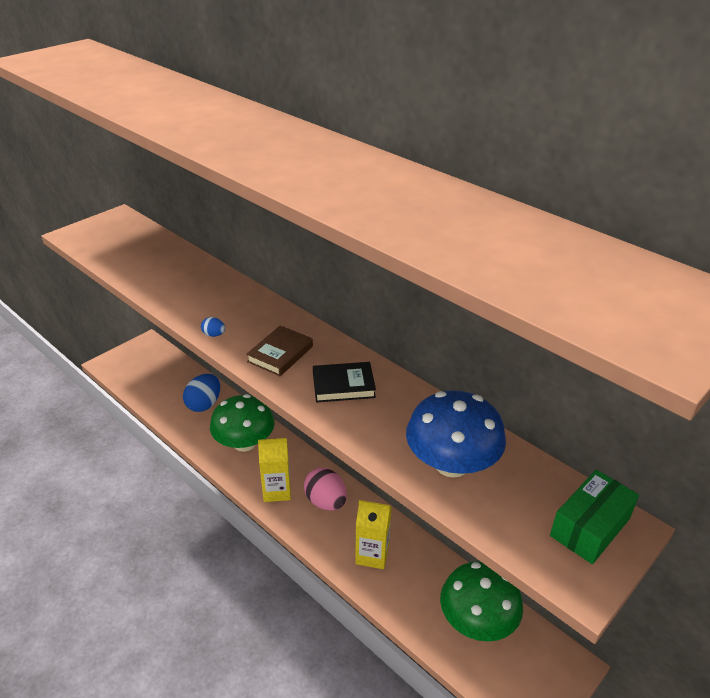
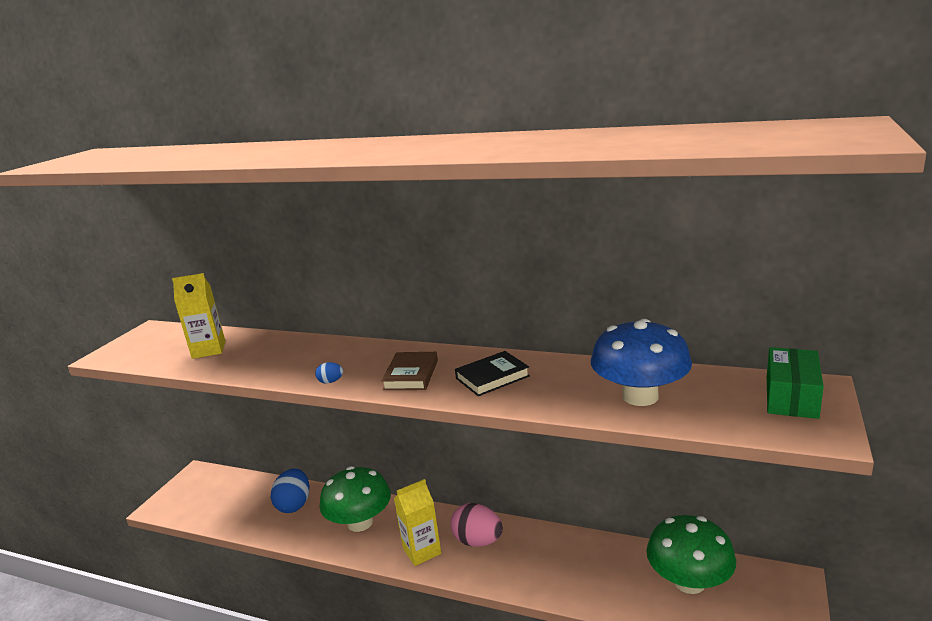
camera: 20 degrees left, 15 degrees down
yellow carton [355,500,392,569] -> yellow carton moved to [172,273,226,359]

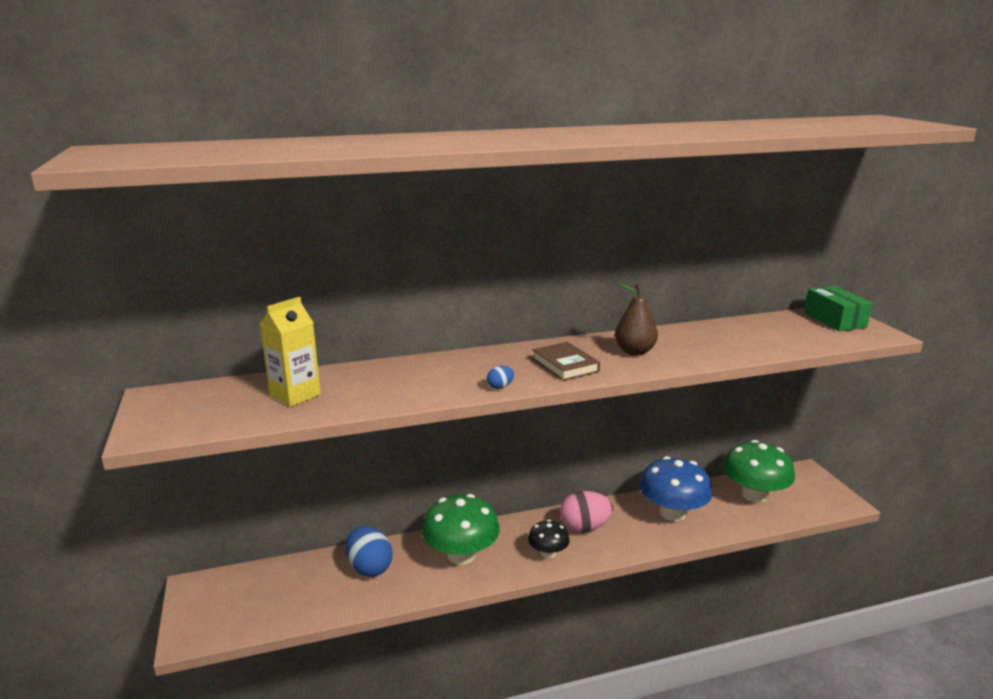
camera: 40 degrees left, 0 degrees up
yellow carton [394,479,441,566] -> black mushroom [528,520,570,558]
black book [455,351,530,396] -> brown pear [615,283,658,355]
blue mushroom [591,319,692,406] -> blue mushroom moved to [639,456,713,521]

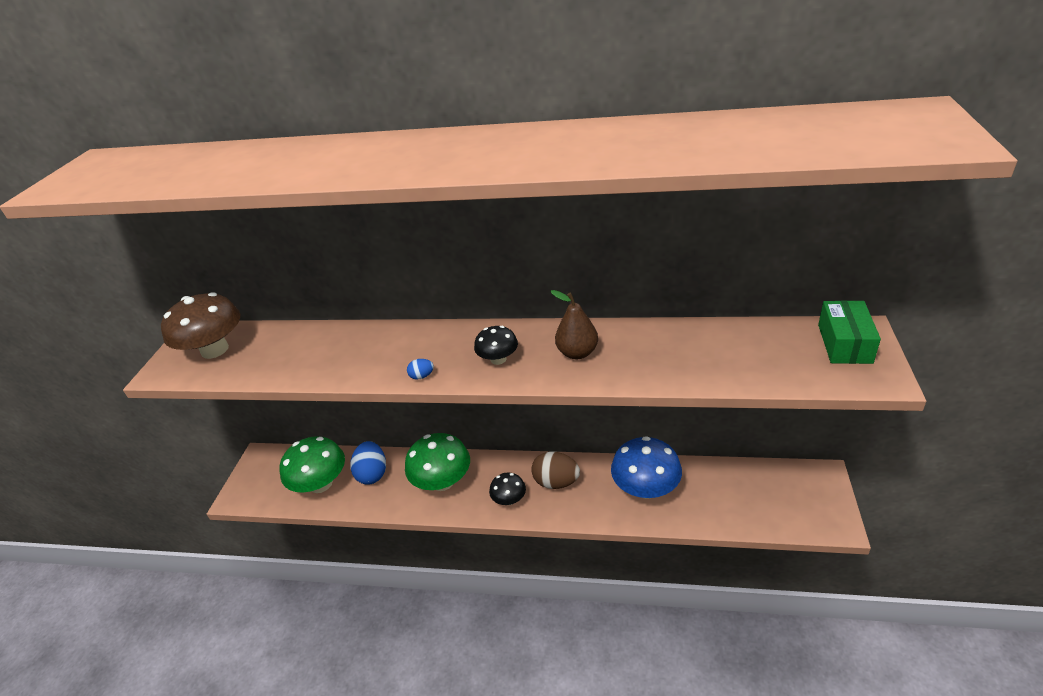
camera: 30 degrees right, 15 degrees up
yellow carton [260,297,321,407] -> none
brown book [532,342,600,381] -> black mushroom [474,326,518,365]
pink egg [560,491,613,532] -> brown egg [531,451,580,489]
green mushroom [723,440,795,503] -> green mushroom moved to [280,436,345,493]
none -> brown mushroom [161,292,241,359]

